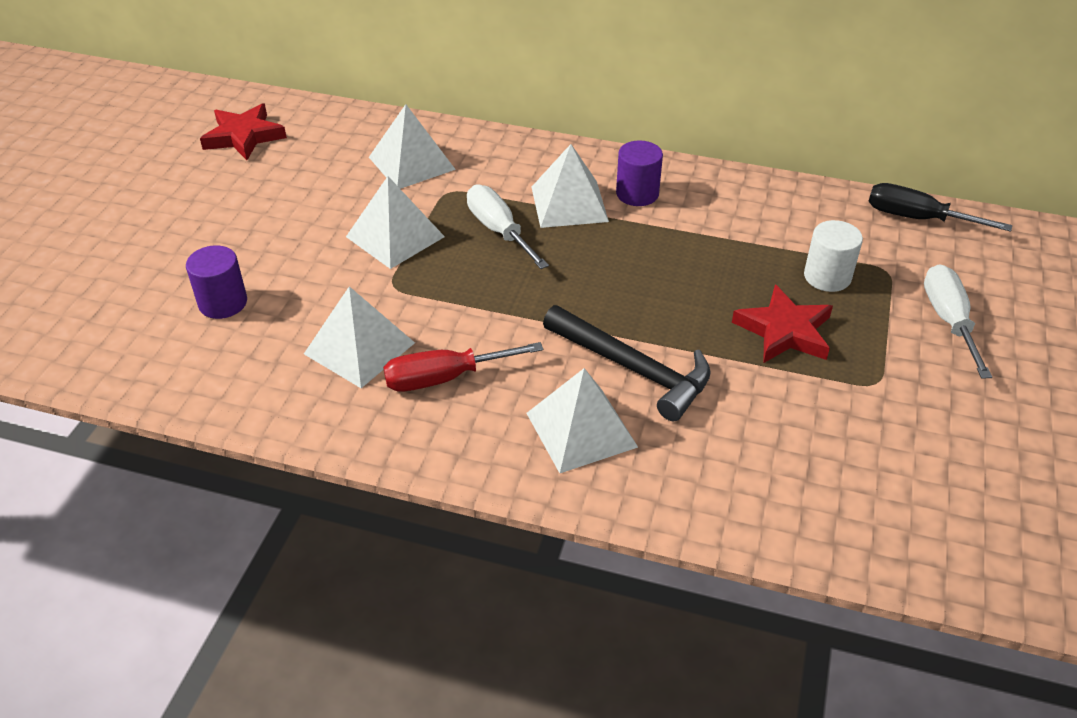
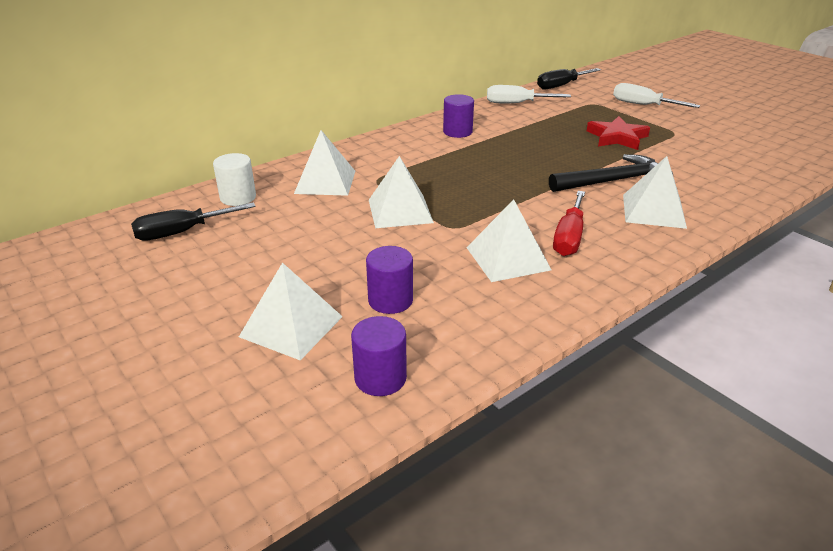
camera: 55 degrees left, 10 degrees down
red star [200,103,287,160] -> black screwdriver [131,202,256,241]
white screwdriver [467,185,549,269] -> white screwdriver moved to [487,85,571,103]
white pyramid [532,144,609,228] -> white pyramid moved to [239,262,343,360]
white cylinder [804,220,863,292] -> white cylinder moved to [213,153,256,206]
none -> purple cylinder [351,316,407,396]

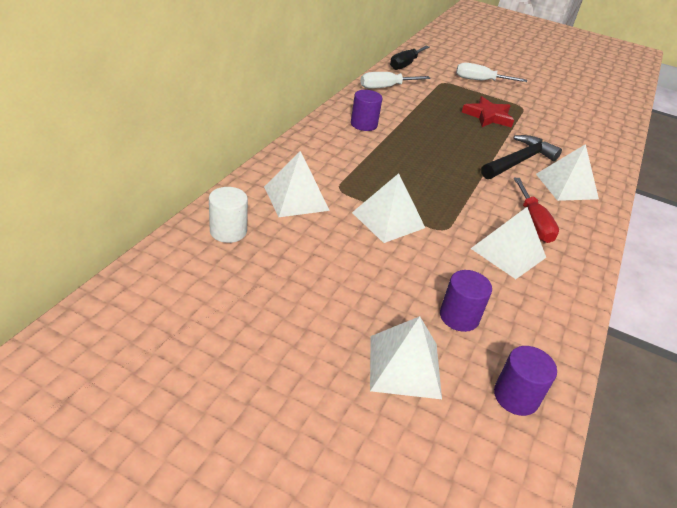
camera: 30 degrees left, 5 degrees up
black screwdriver [131,202,256,241] -> none

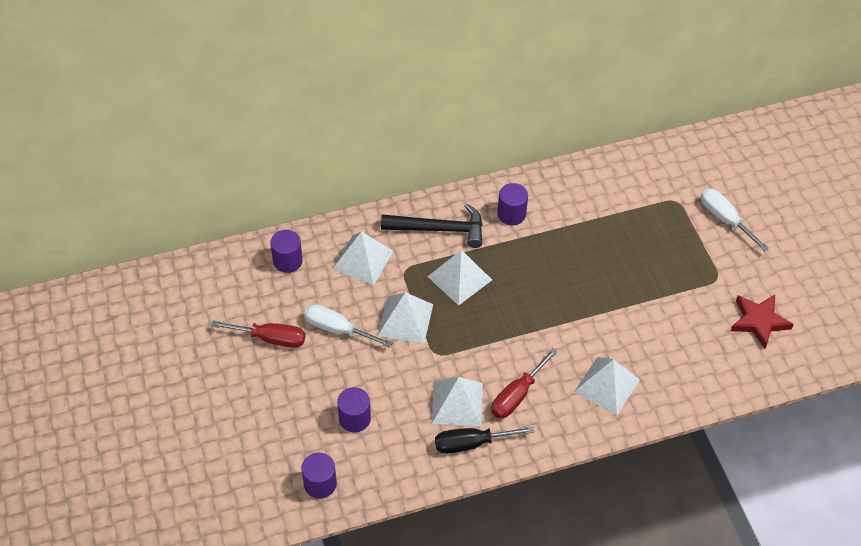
camera: 50 degrees right, 15 degrees up
white cylinder [209,187,248,243] -> purple cylinder [270,230,303,273]
white screwdriver [360,72,431,89] -> white screwdriver moved to [304,304,393,348]
white pyramid [370,316,442,399] -> white pyramid moved to [427,250,492,306]
black screwdriver [390,46,429,70] -> black screwdriver moved to [435,426,534,454]
red star [462,96,514,128] -> red star moved to [731,295,794,349]
black hammer [481,135,562,179] -> black hammer moved to [381,204,483,248]
none -> red screwdriver [211,321,305,348]

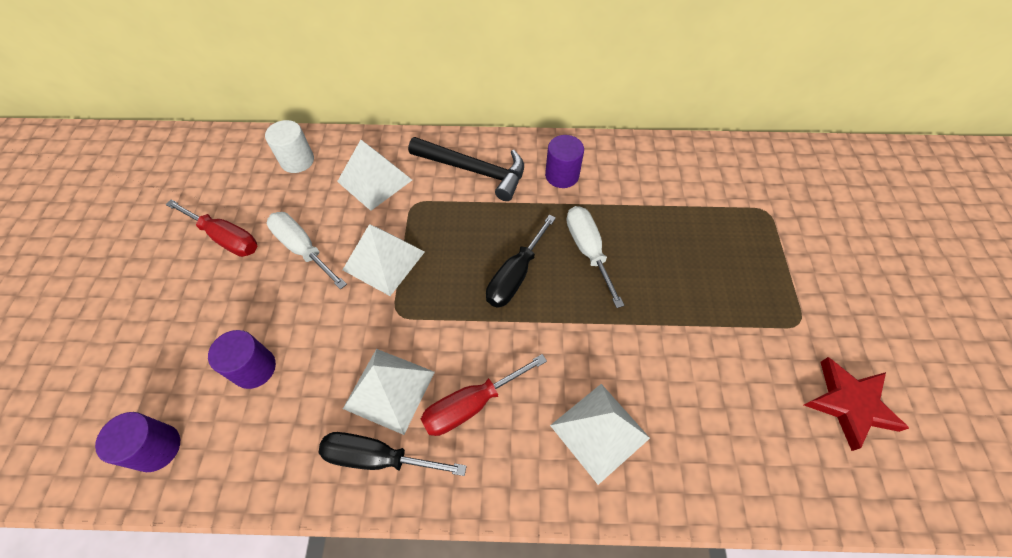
camera: 20 degrees right, 5 degrees up
purple cylinder [270,230,303,273] -> white cylinder [265,120,314,173]
white pyramid [427,250,492,306] -> none
white screwdriver [701,189,769,252] -> white screwdriver moved to [567,206,624,308]
none -> black screwdriver [486,214,556,308]

